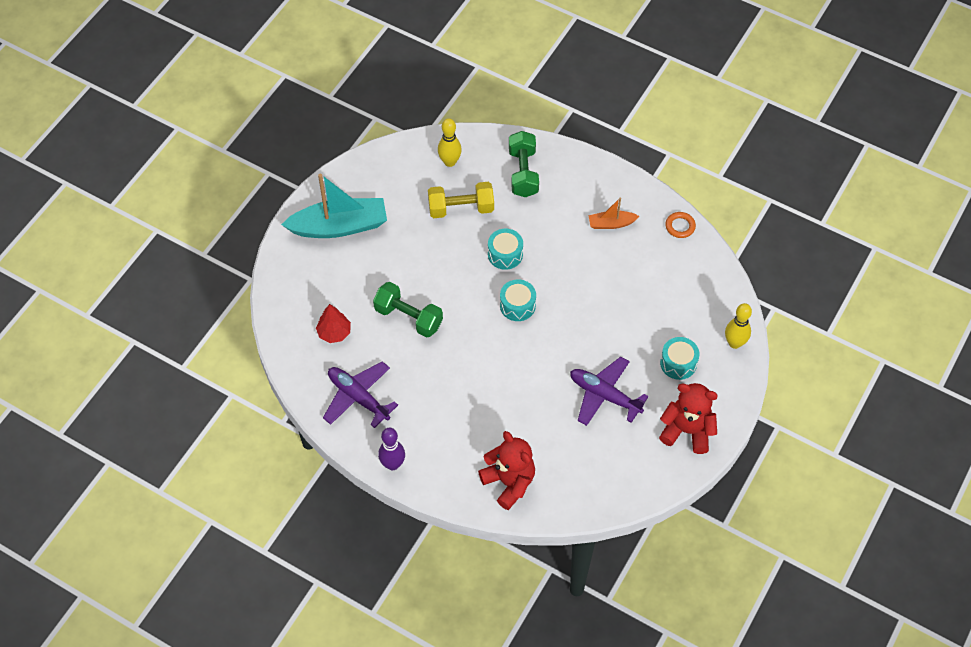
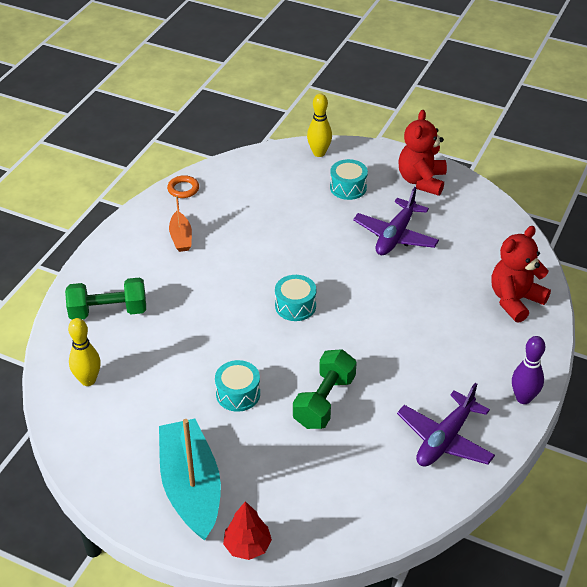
camera: 95 degrees left, 15 degrees down
red tree [316,304,351,343] -> red tree moved to [223,501,272,560]
yellow dumbbell [428,182,494,218] -> none
turquoise drum [488,228,523,270] -> turquoise drum moved to [215,360,260,412]

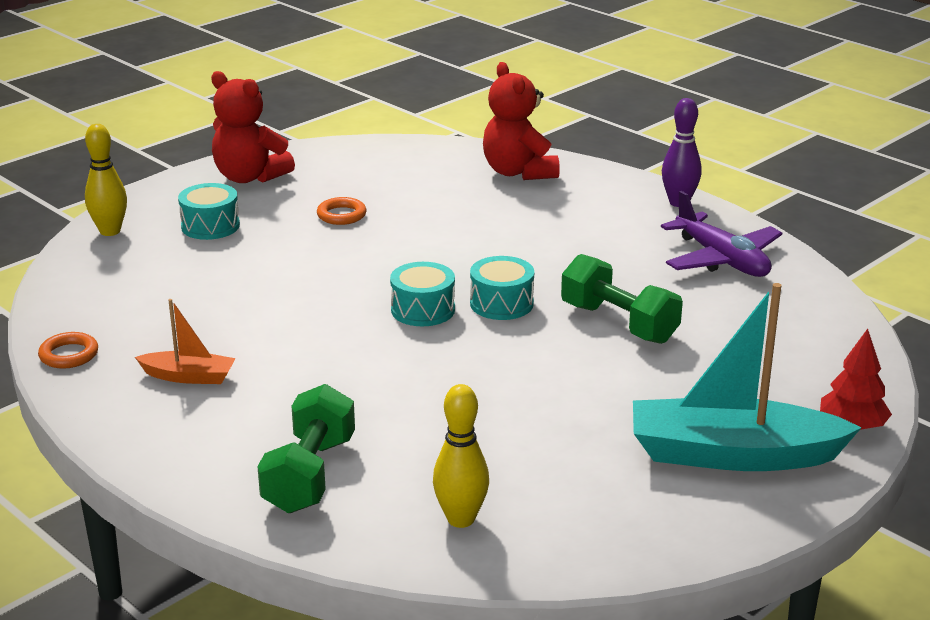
camera: 70 degrees left, 15 degrees down
turquoise drum [215,360,260,412] -> turquoise drum moved to [470,256,534,320]
purple plane [353,187,439,255] -> orange ring [317,197,366,225]

